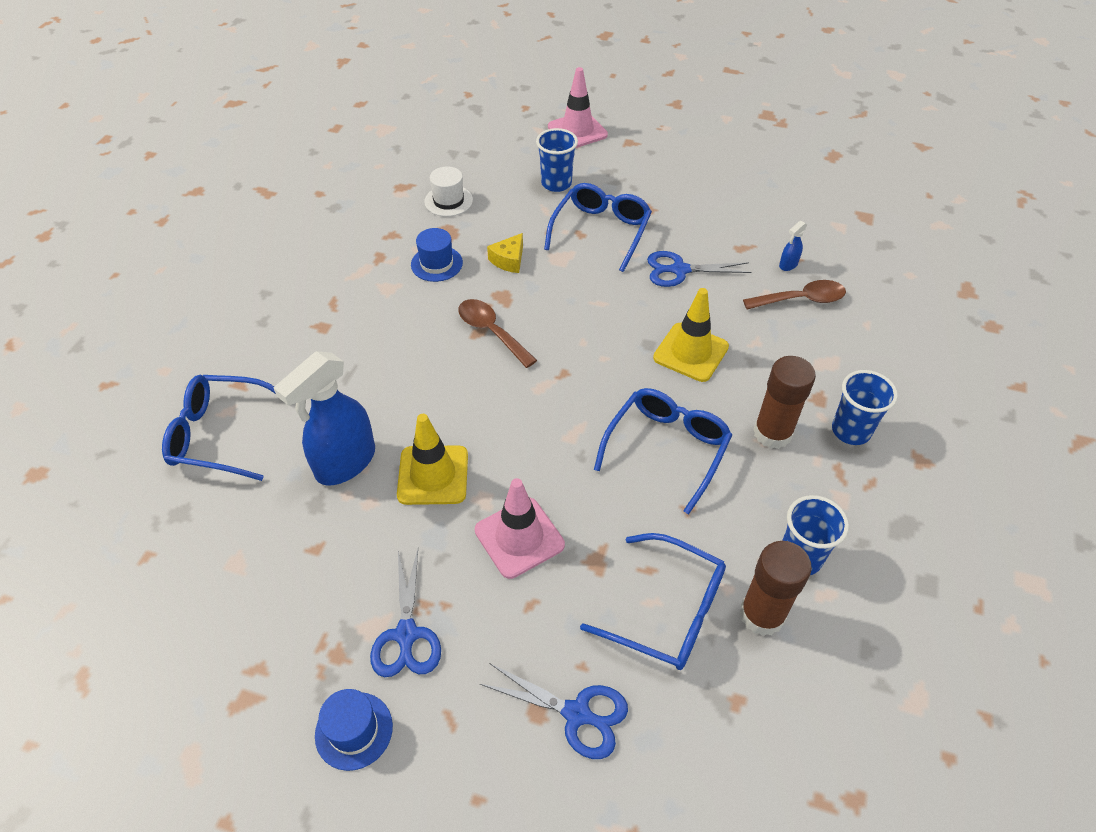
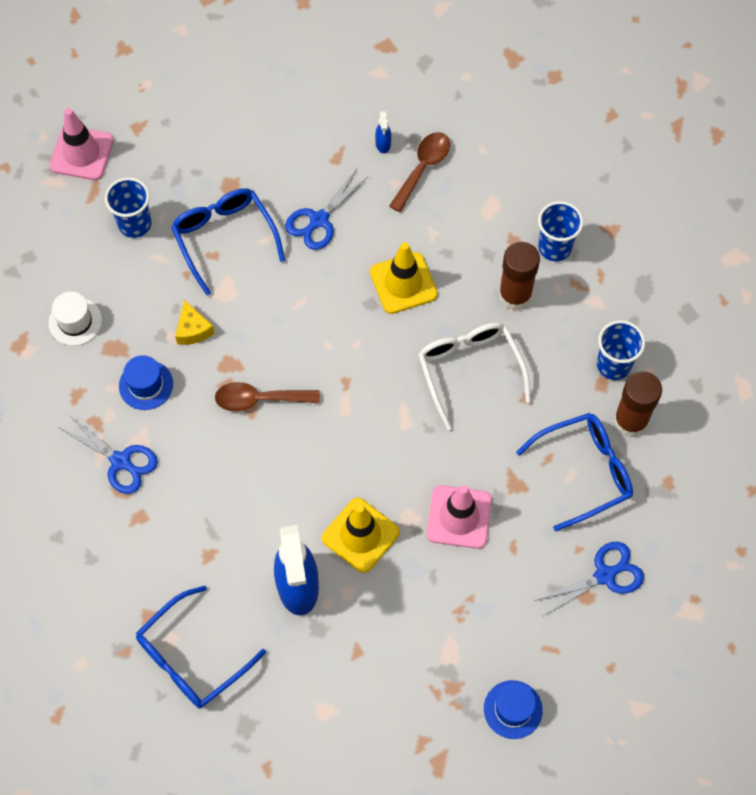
camera: 50 degrees left, 15 degrees up
blue scissors [370,549,441,677] -> blue scissors moved to [58,415,158,494]
blue glasses [594,388,732,514] -> white glasses [418,322,531,430]

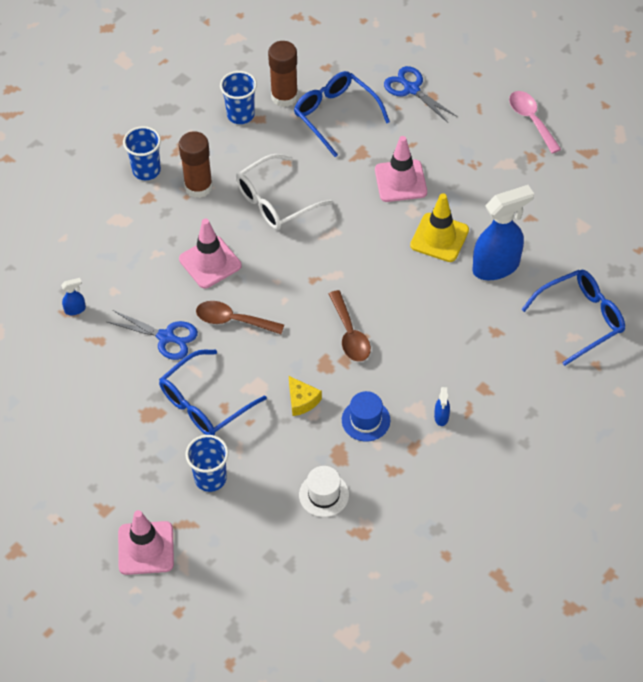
camera: 105 degrees left, 10 degrees down
blue scissors [58,415,158,494] -> blue spray bottle [434,387,450,426]
blue glasses [136,586,266,709] -> blue glasses turned 60 degrees counterclockwise [521,269,625,366]
yellow cheese [175,299,214,345] -> yellow cheese turned 90 degrees clockwise [289,376,322,416]
yellow traffic cone [370,242,438,314] -> pink traffic cone [179,219,242,289]
brown spoon [389,132,450,212] -> brown spoon moved to [196,301,284,334]
blue hat [484,680,543,739] -> pink spoon [509,91,561,154]

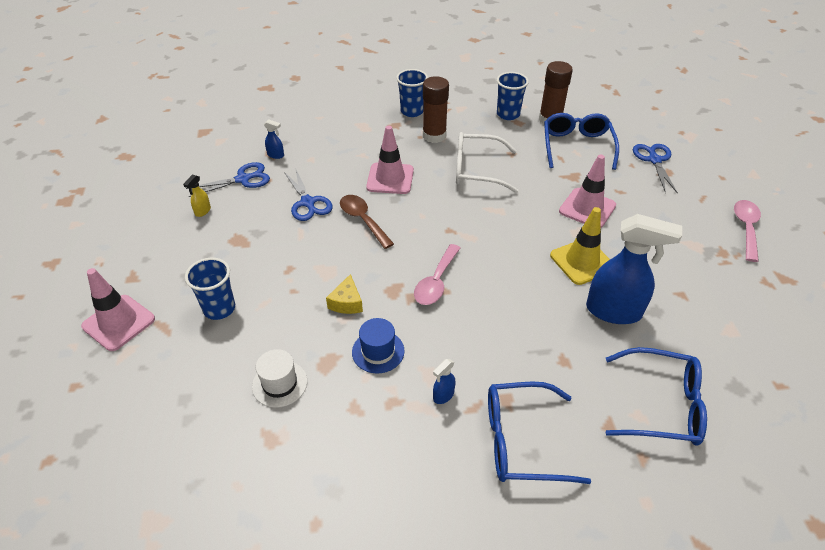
camera: 40 degrees right, 10 degrees down
blue glasses [159,350,267,435] -> blue glasses moved to [488,382,591,484]
brown spoon [329,290,371,362] -> pink spoon [414,244,460,305]
none -> yellow spray bottle [183,175,211,217]
none -> blue scissors [186,162,270,197]

